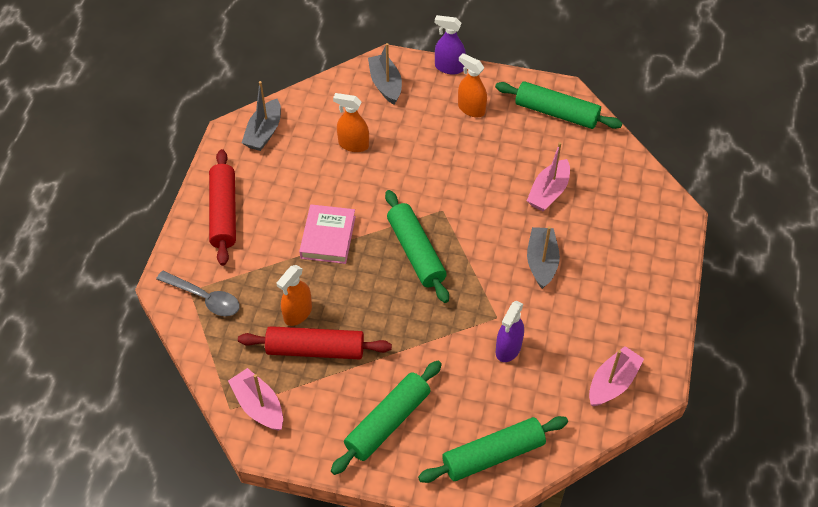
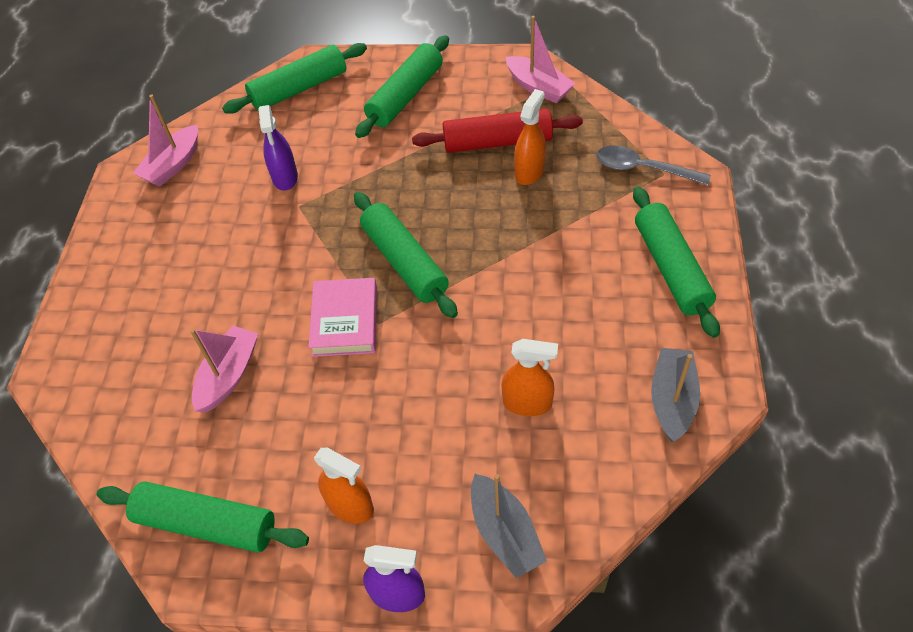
camera: 175 degrees right, 0 degrees up
red rolling pin [209,149,236,266] -> green rolling pin [633,187,720,338]
pink book [299,204,356,264] -> pink book moved to [308,278,377,357]
purple spray bottle [496,301,524,362] -> purple spray bottle turned 150 degrees clockwise [258,105,298,191]
grey boat [527,226,560,289] -> none

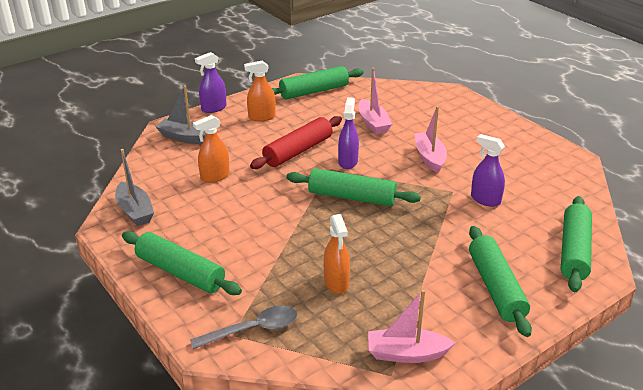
camera: 135 degrees right, 20 degrees down
pink boat [133,94,198,187] -> pink boat moved to [414,106,447,173]
pink book [308,278,377,357] -> purple spray bottle [338,97,359,169]
red rolling pin [412,109,583,153] -> red rolling pin moved to [250,116,342,169]

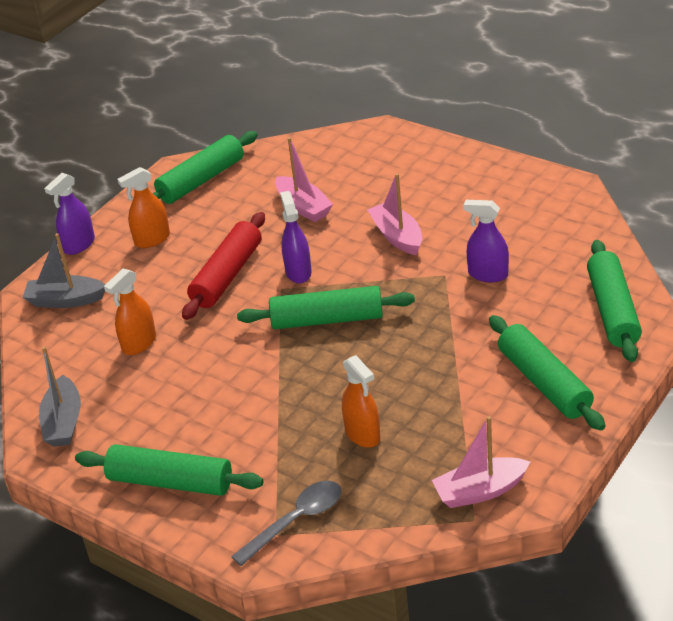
camera: 15 degrees left, 5 degrees up
grey boat [115,149,154,226] -> grey boat turned 45 degrees clockwise [39,346,81,447]

